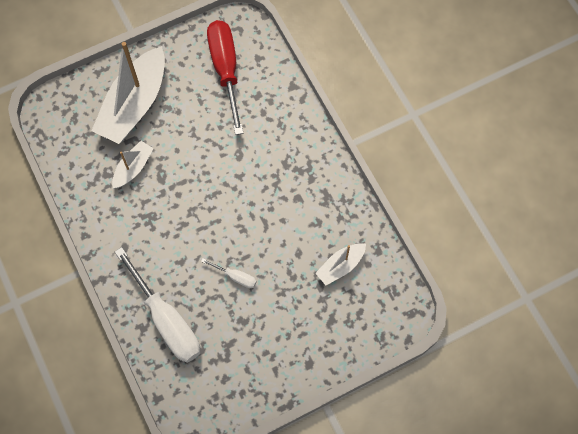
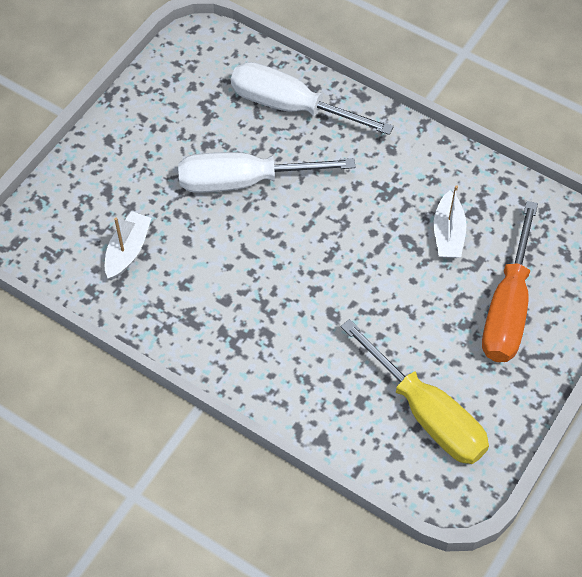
camera: 150 degrees right, 10 degrees down
white boat [92,42,165,144] -> orange screwdriver [482,201,538,362]
white screwdriver [201,258,256,288] -> white screwdriver [178,152,356,193], size x2.26
red screwdriver [207,20,244,135] -> yellow screwdriver [341,319,489,464]

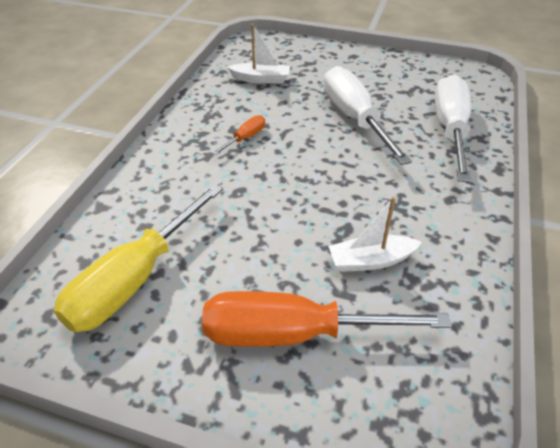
camera: 75 degrees right, 15 degrees down
none -> orange screwdriver [212,115,265,155]

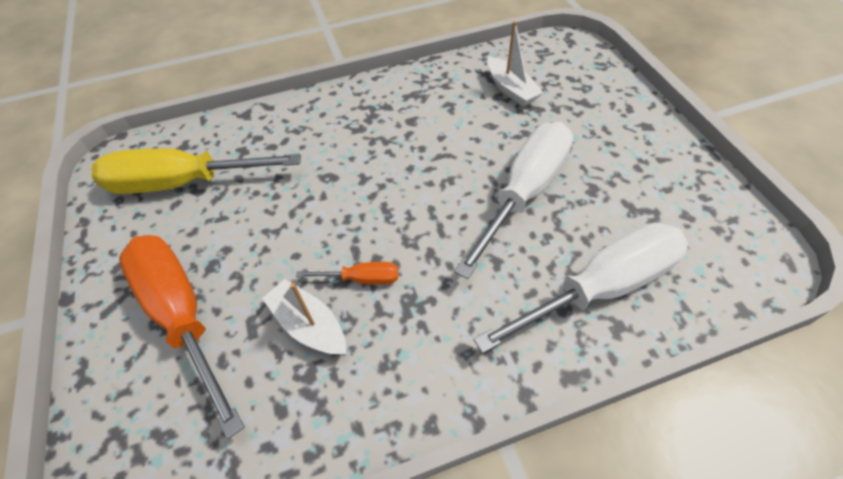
camera: 55 degrees right, 10 degrees up
orange screwdriver [212,115,265,155] -> orange screwdriver moved to [296,262,398,285]

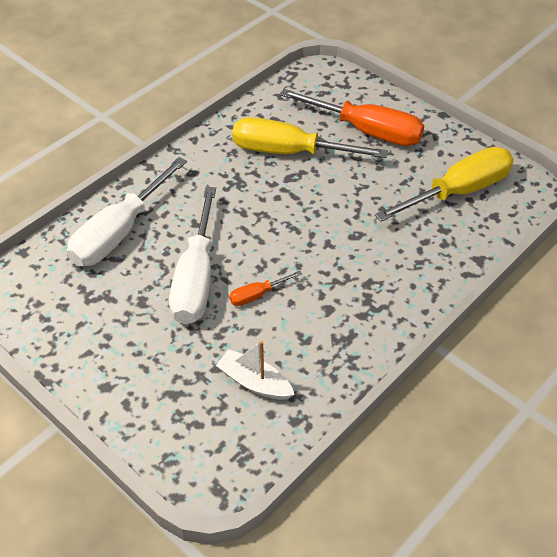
camera: 150 degrees right, 5 degrees down
white boat [262,279,346,355] -> yellow screwdriver [232,117,388,158]
orange screwdriver [296,262,398,285] -> orange screwdriver moved to [229,271,302,306]

